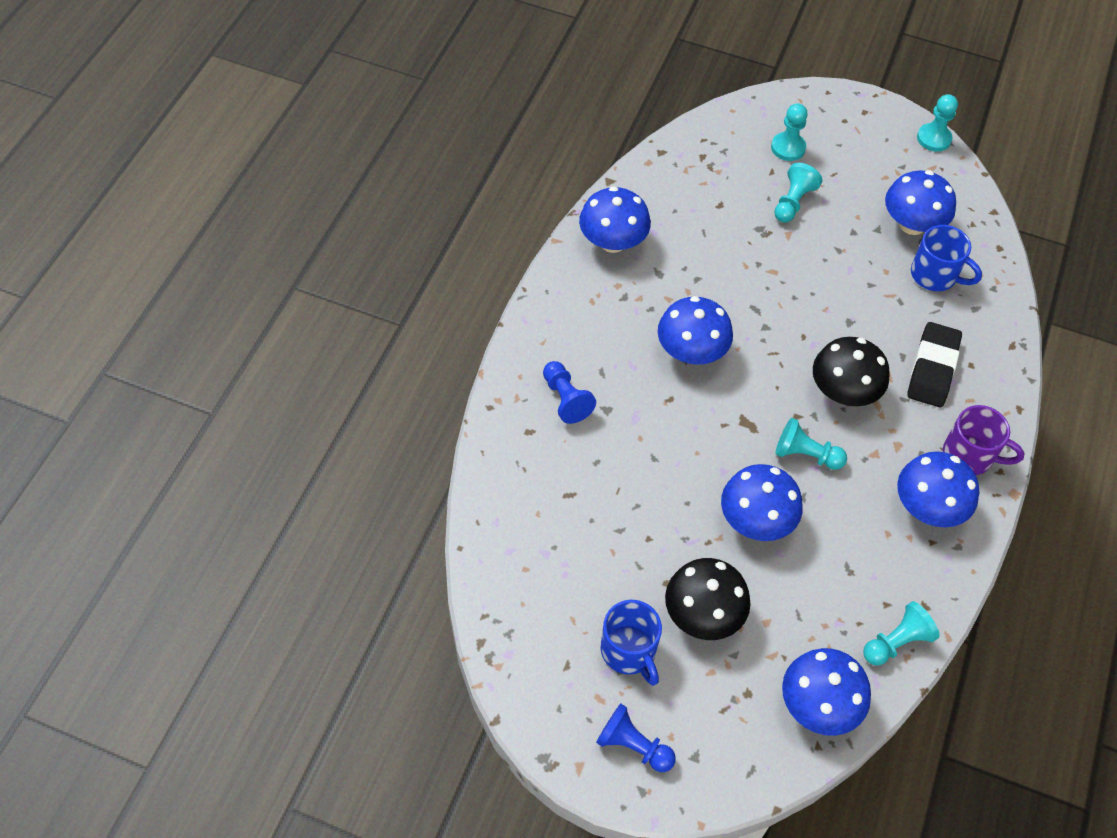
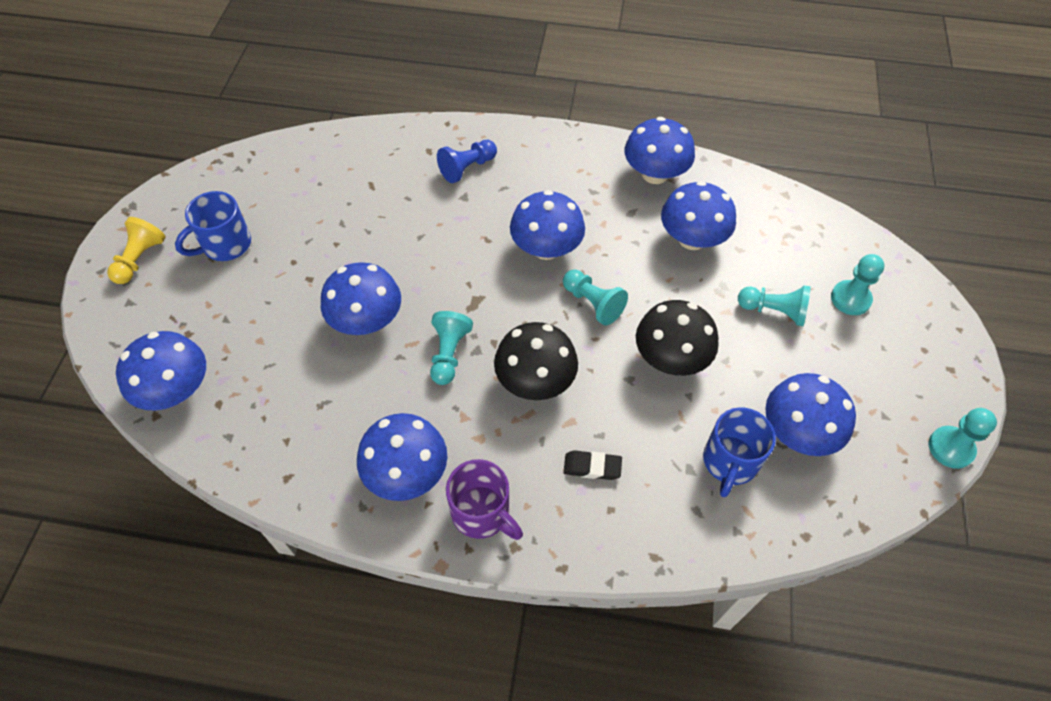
camera: 80 degrees right, 0 degrees up
blue pawn [596,703,676,772] -> yellow pawn [107,217,166,284]
black mushroom [665,558,751,640] -> black mushroom moved to [636,300,719,376]
turquoise pawn [863,601,940,666] -> turquoise pawn moved to [563,269,628,325]
black eraser [907,322,962,407] -> black eraser [563,450,622,480], size x0.55
purple mug [943,405,1025,475] -> purple mug turned 60 degrees counterclockwise [446,459,523,540]
none -> blue mushroom [661,181,736,250]

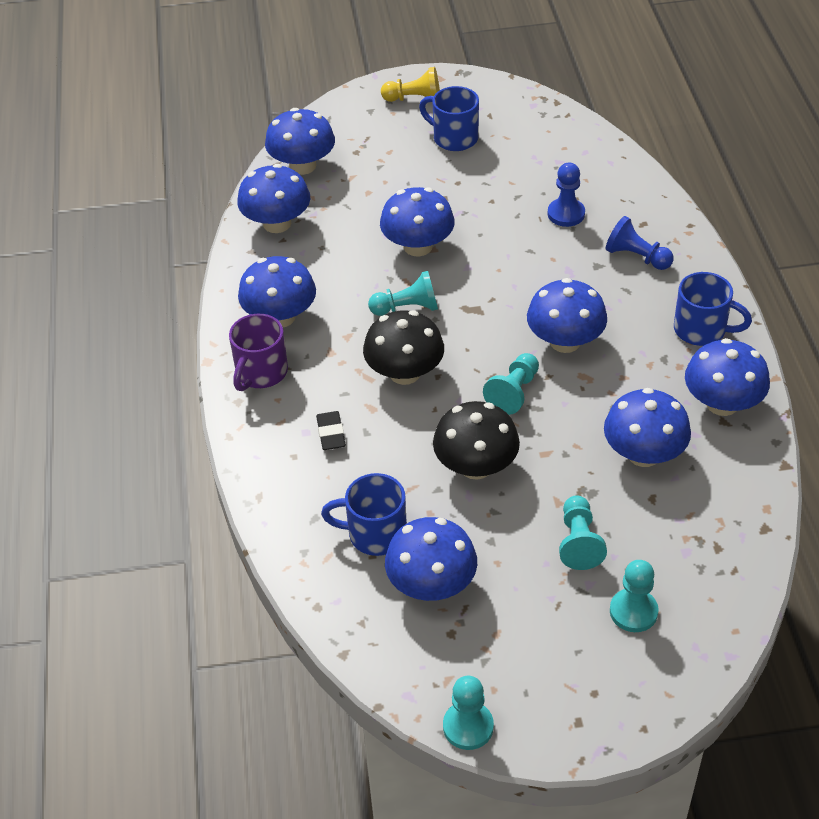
camera: 75 degrees right, 10 degrees down
none -> blue mushroom [237,164,310,233]
none -> blue pawn [548,163,585,227]
none -> blue mug [674,272,752,346]

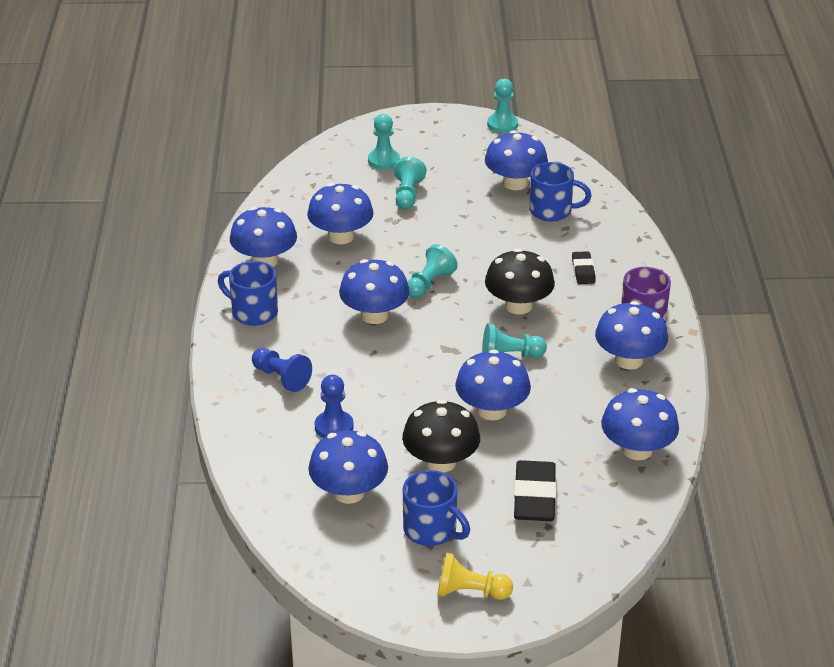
camera: 175 degrees left, 10 degrees down
blue mushroom [265,108,335,175] -> blue mushroom moved to [308,430,388,504]
black mushroom [433,401,520,480] -> black mushroom moved to [402,399,480,473]
none -> black eraser [514,460,556,521]

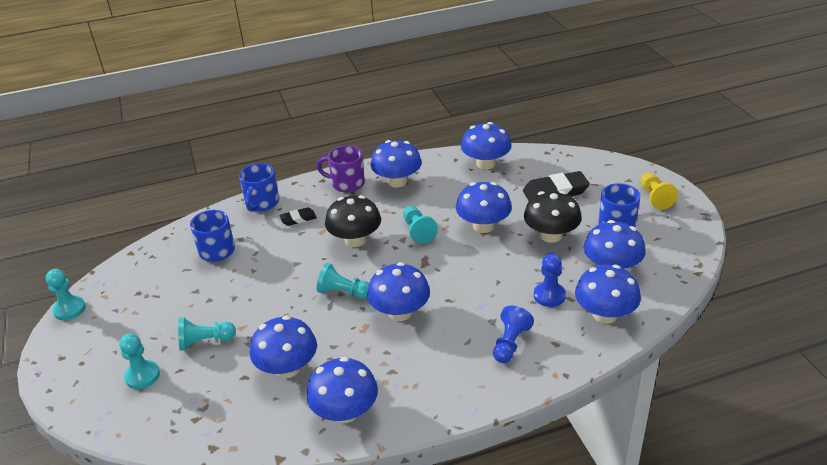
camera: 105 degrees left, 0 degrees up
blue mug [218,261,278,326] -> blue mug moved to [239,163,279,212]
blue mushroom [485,130,548,190] -> blue mushroom moved to [575,265,641,324]

